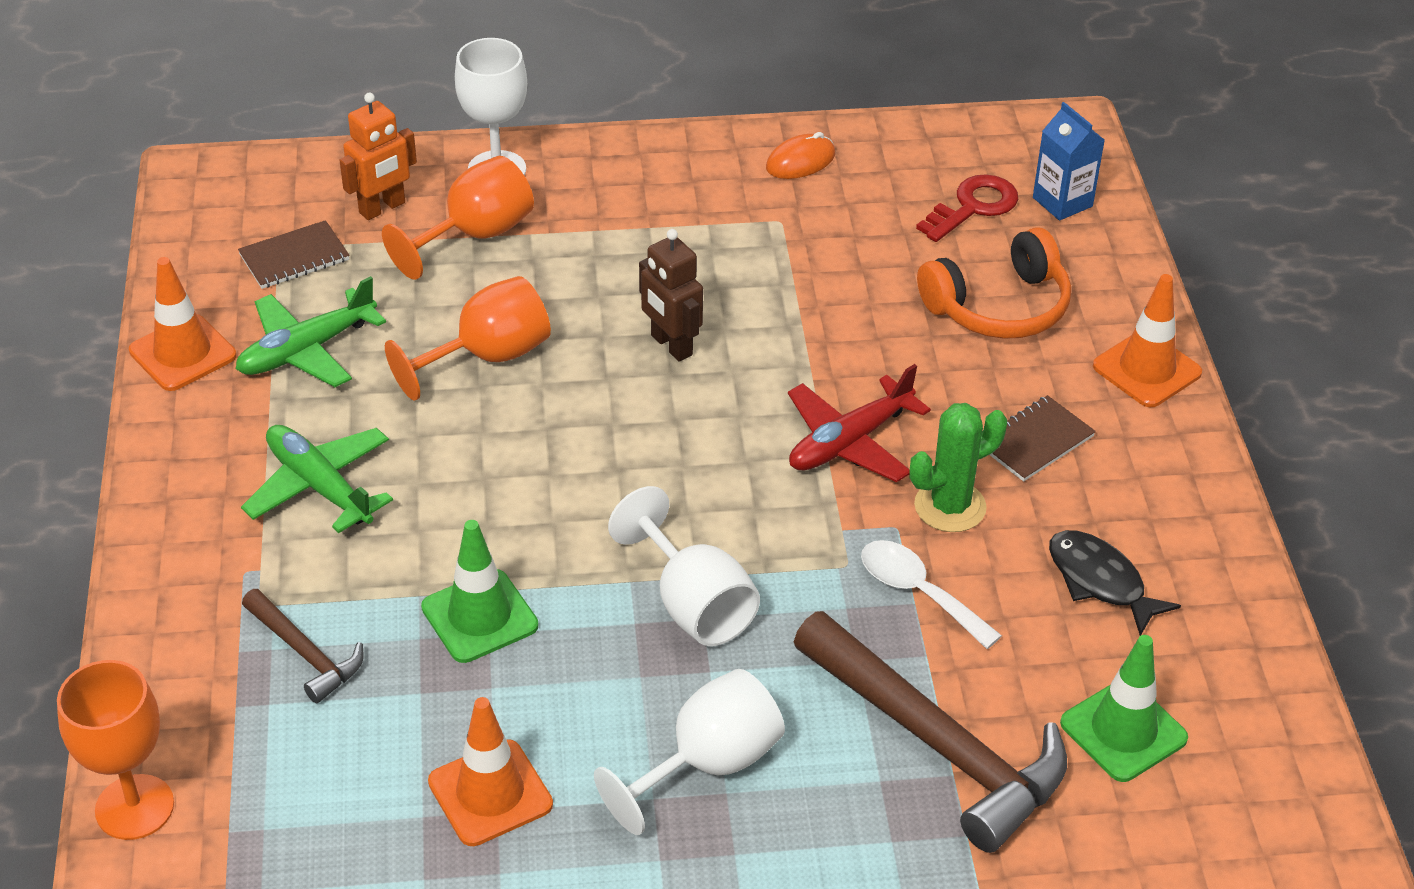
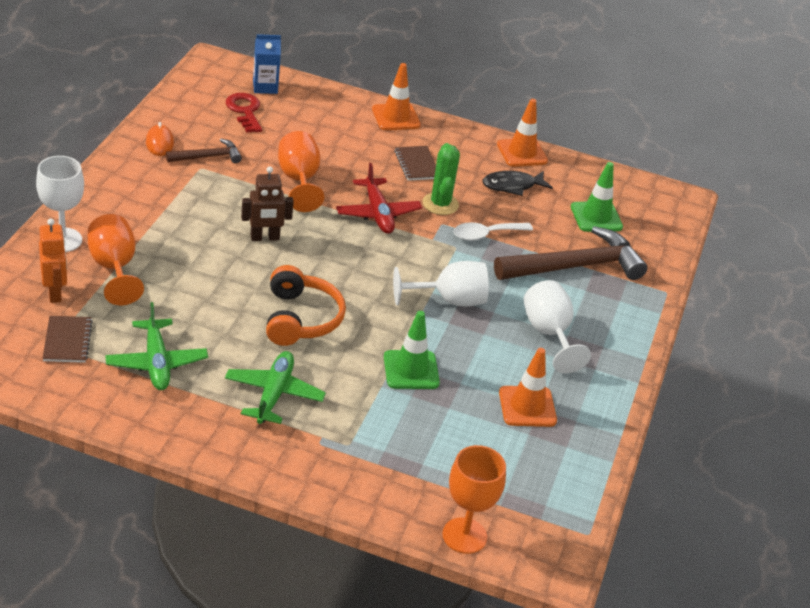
camera: 70 degrees left, 5 degrees down
orange traffic cone [129,257,237,391] -> orange traffic cone moved to [497,99,548,167]
green plane [241,425,393,533] -> green plane turned 120 degrees clockwise [225,351,326,424]
brown hammer [242,589,364,703] -> brown hammer moved to [166,139,242,163]
orange goblet [385,276,551,401] -> orange goblet moved to [278,131,324,212]
orange headphones [917,227,1071,339] -> orange headphones moved to [266,265,346,346]

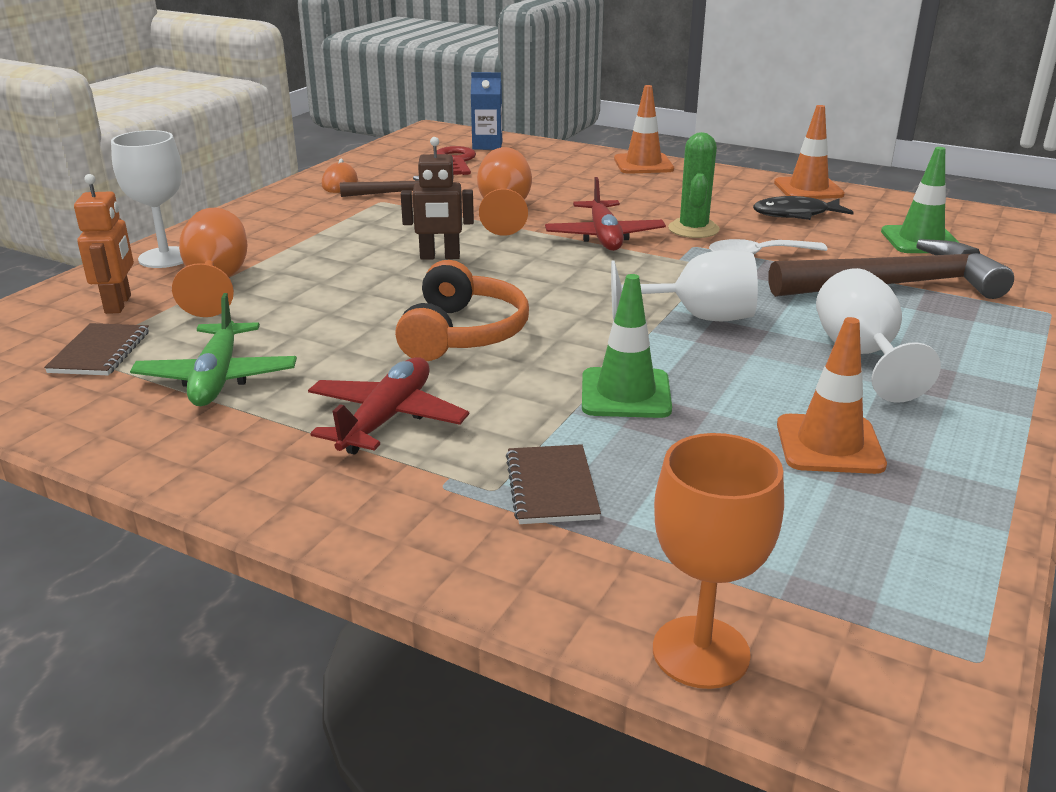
camera: 15 degrees right, 10 degrees down
green plane [225,351,326,424] -> red plane [308,357,469,455]
brown notebook [394,146,436,181] -> brown notebook moved to [506,444,601,524]

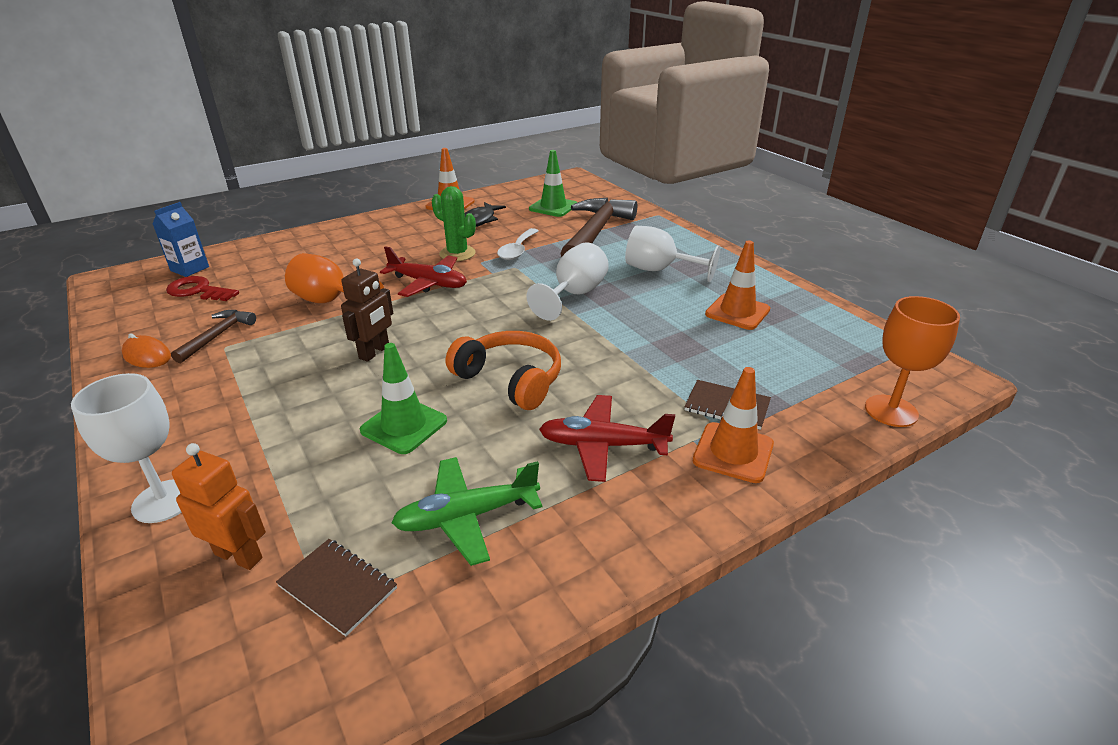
camera: 60 degrees left, 5 degrees up
green plane [130,293,297,406] -> green plane turned 135 degrees clockwise [391,457,542,566]
orange goblet [172,208,248,317] -> none
red plane [308,357,469,455] -> red plane turned 45 degrees counterclockwise [539,395,675,482]
green traffic cone [582,274,672,418] -> green traffic cone moved to [360,343,447,454]
orange traffic cone [614,85,674,174] -> orange traffic cone moved to [693,367,774,483]

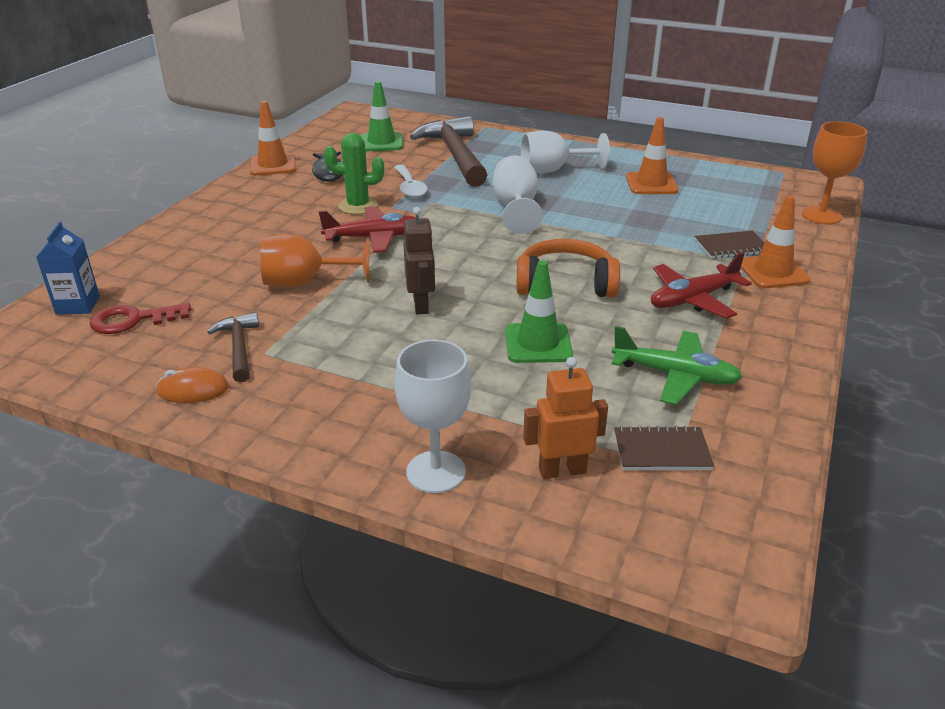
camera: 35 degrees left, 0 degrees up
green plane [391,457,542,566] -> green plane turned 105 degrees counterclockwise [612,326,742,405]

